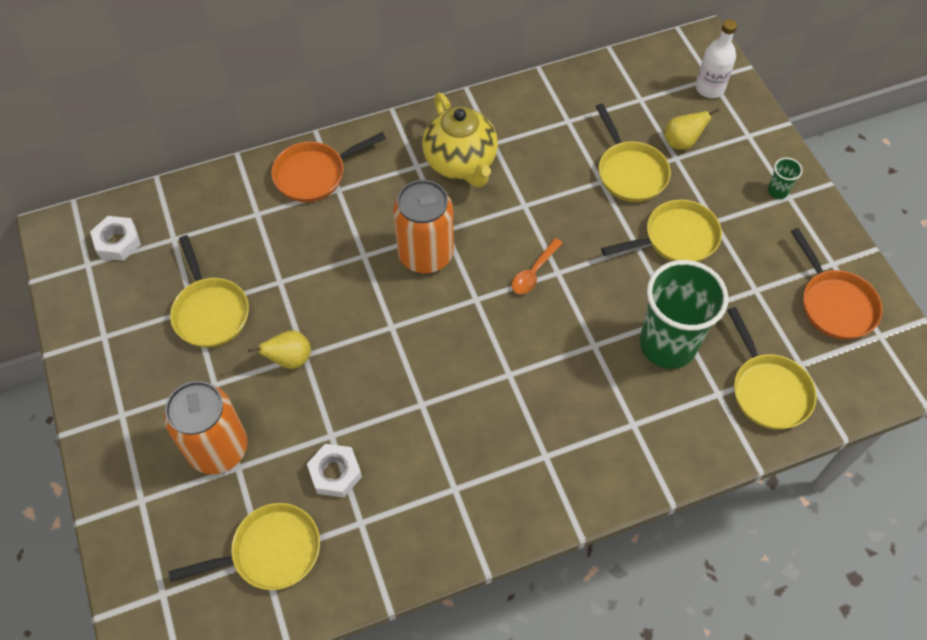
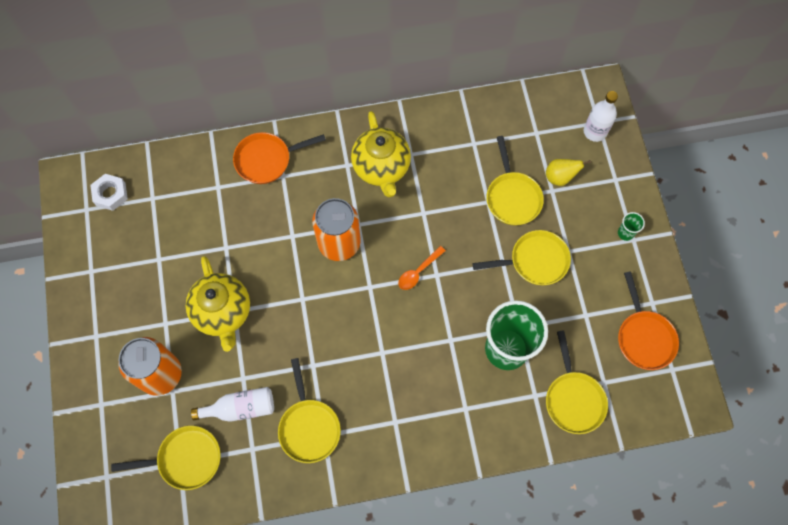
camera: 10 degrees right, 10 degrees up
yellow pan [170,235,249,348] -> yellow pan moved to [278,358,341,463]
yellow pear [248,330,311,369] -> yellow teapot [186,256,250,352]
white nut [307,444,362,497] -> white bottle [191,387,274,422]

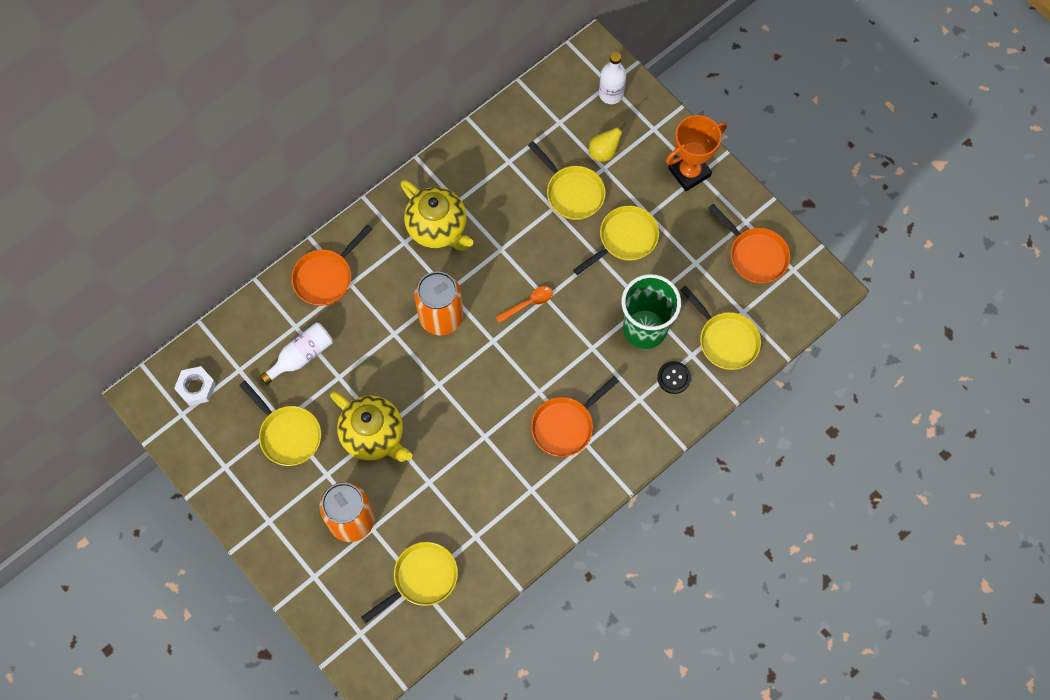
camera: 30 degrees left, 0 degrees up
white bottle [191,387,274,422] -> white bottle moved to [260,323,333,385]
yellow pan [278,358,341,463] -> yellow pan moved to [239,381,321,466]
orange spoon [398,246,446,290] -> orange spoon turned 135 degrees counterclockwise [496,286,553,323]
green cup [618,212,645,241] -> orange trophy [666,115,727,191]
none -> orange pan [531,376,619,457]
none -> black button [657,361,691,394]

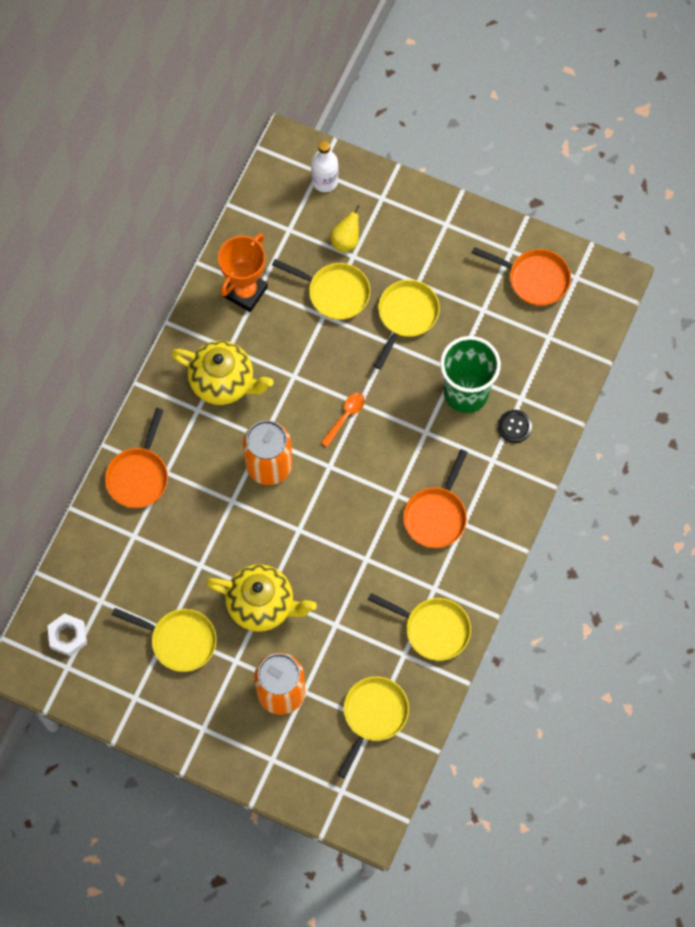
camera: 25 degrees left, 0 degrees up
white bottle [260,323,333,385] -> none
orange trophy [666,115,727,191] -> orange trophy moved to [218,233,268,312]
yellow pan [680,285,761,370] -> yellow pan moved to [368,593,471,661]

